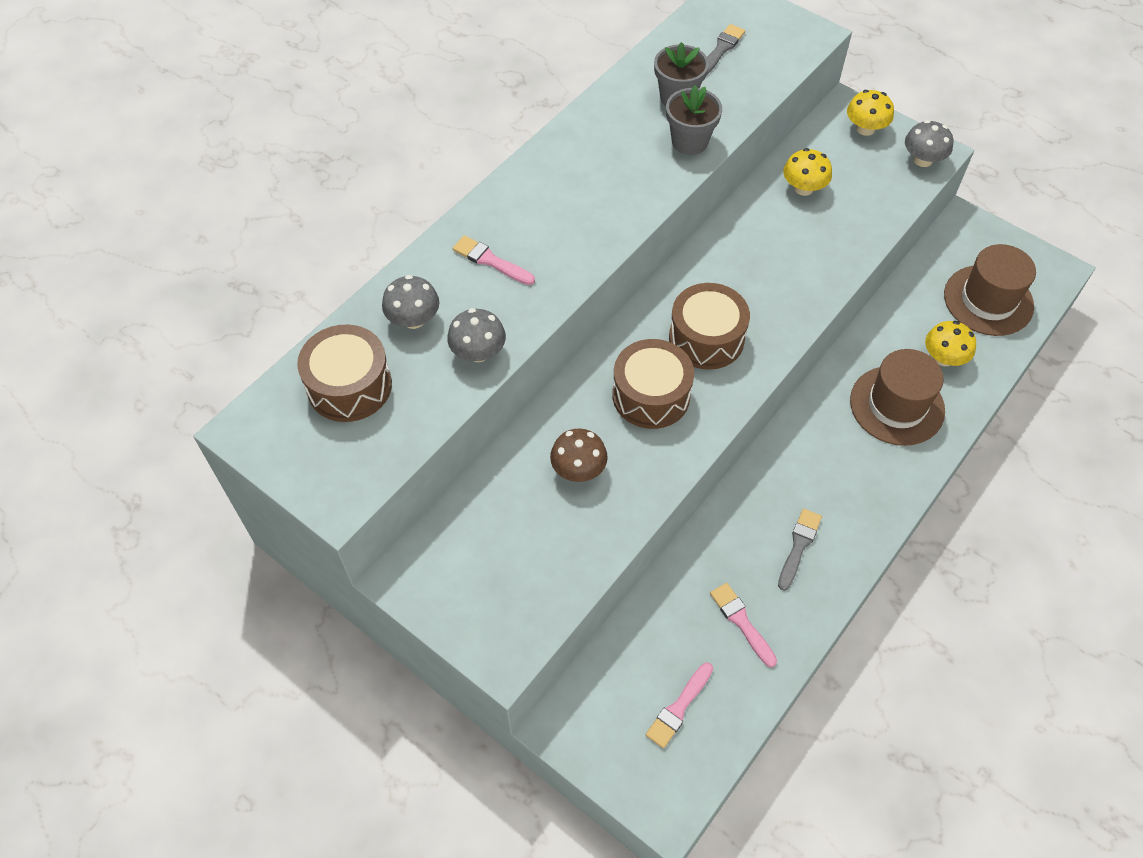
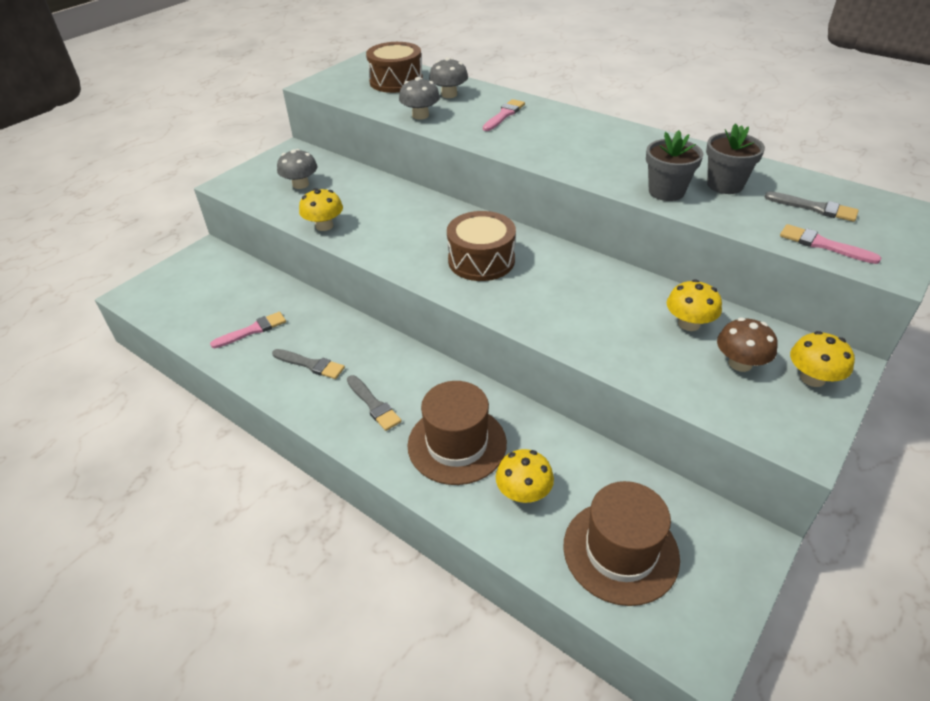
camera: 90 degrees right, 15 degrees down
brown mushroom [550,428,608,482] -> brown mushroom moved to [717,318,778,372]
brown drum [612,339,694,429] -> none
pink brush [646,662,713,748] -> pink brush moved to [780,224,881,264]
grey mushroom [905,120,953,167] -> grey mushroom moved to [277,149,317,189]
none -> yellow mushroom [299,188,343,231]
none -> grey brush [347,375,402,431]

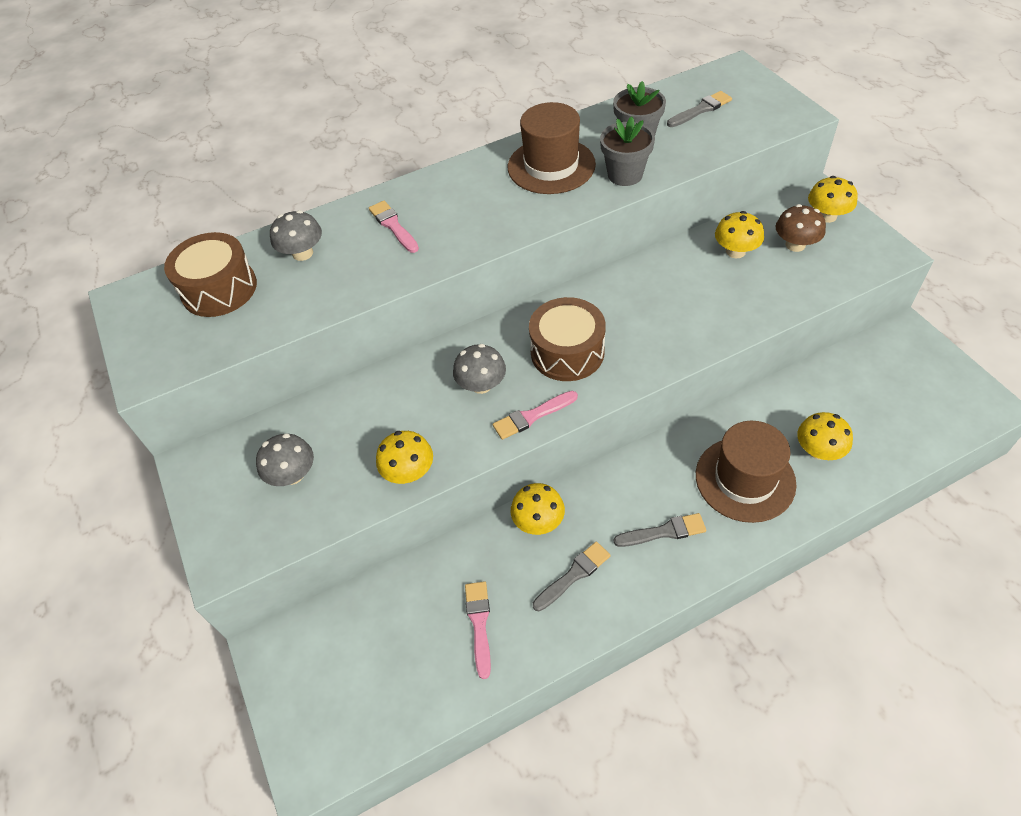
camera: 60 degrees left, 10 degrees up
grey mushroom [399,77,440,120] -> grey mushroom moved to [453,344,506,394]
brown hat [563,481,680,606] -> brown hat moved to [508,102,596,194]
pink brush [780,224,881,264] -> pink brush moved to [493,391,578,440]
none -> yellow mushroom [510,483,565,535]

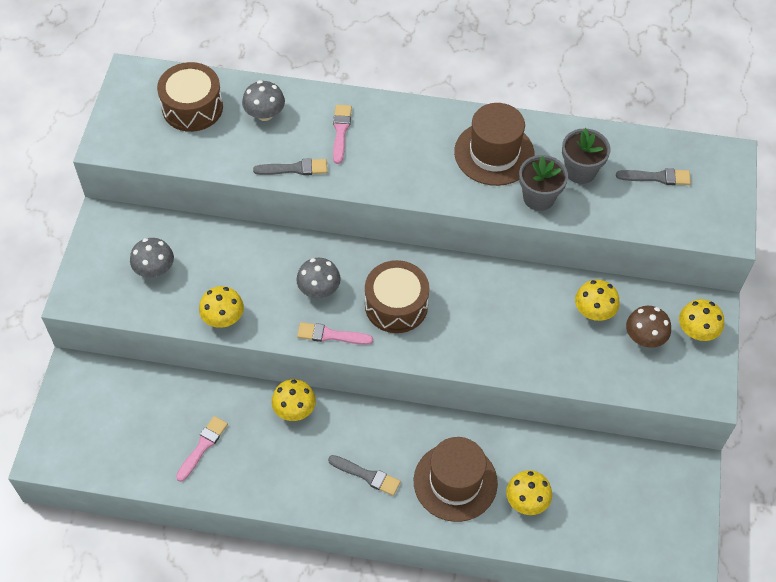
camera: 30 degrees right, 5 degrees up
grey brush [533,541,611,612] -> grey brush moved to [253,158,327,175]

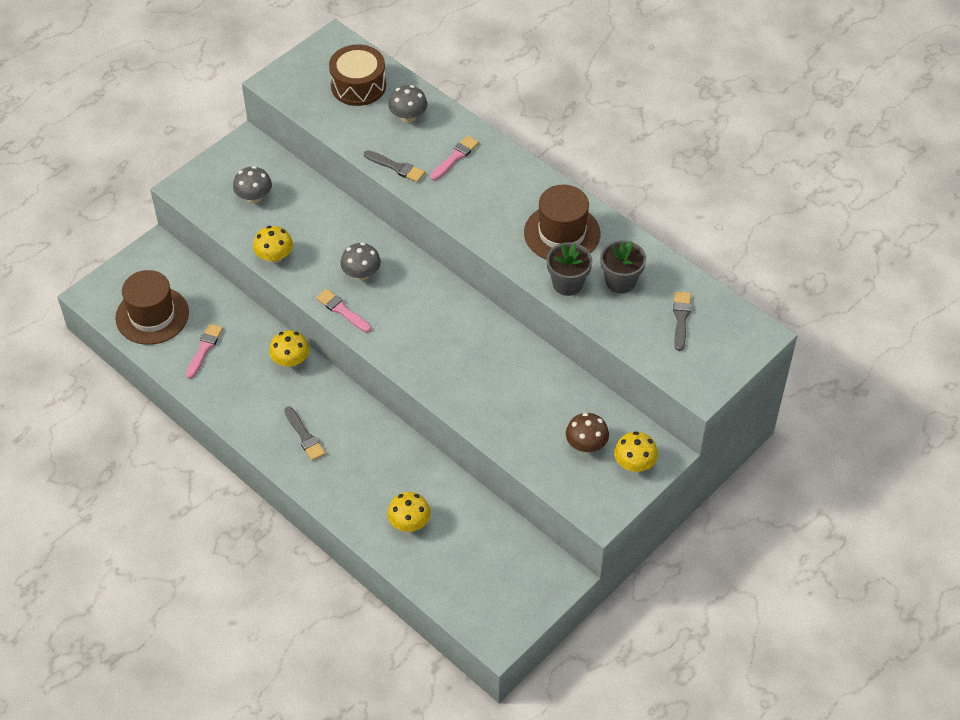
camera: 35 degrees right, 5 degrees down
pink brush [176,416,228,482] -> pink brush turned 45 degrees counterclockwise [186,324,223,379]
brown drum [365,260,429,333] -> none
brown hat [414,437,498,522] -> brown hat moved to [115,270,189,345]
yellow mushroom [575,280,620,321] -> none
grey brush [616,168,691,185] -> grey brush turned 120 degrees counterclockwise [673,292,691,351]

